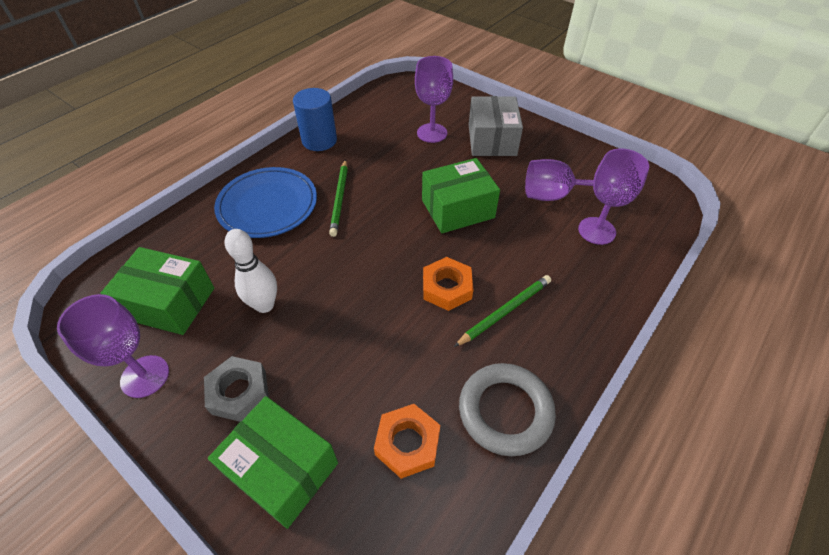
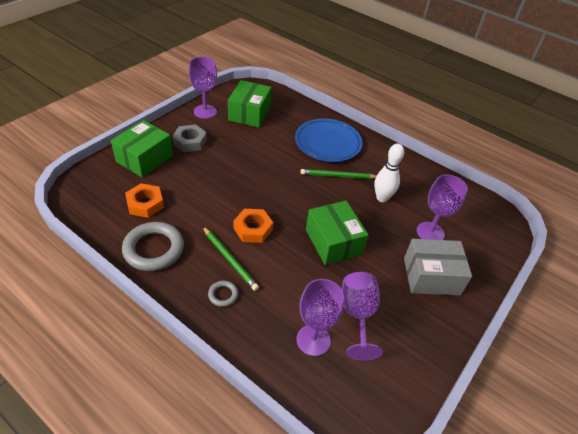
camera: 85 degrees right, 5 degrees down
white bowling pin [225,229,277,313] -> white bowling pin moved to [374,143,404,202]
blue cylinder [293,88,337,151] -> none
none -> grey ring [208,281,238,307]

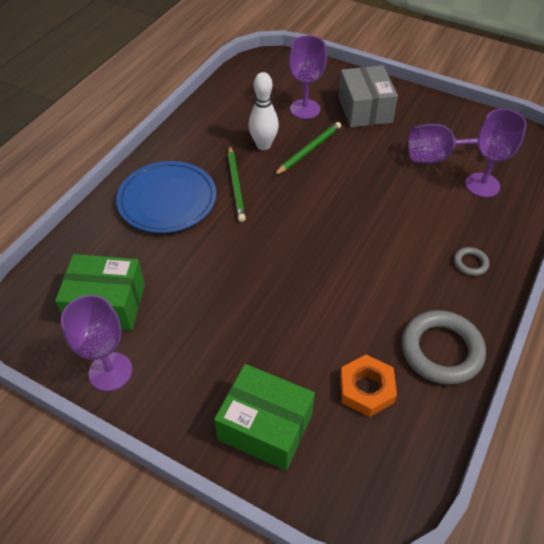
camera: 95 degrees left, 5 degrees up
grey nut [172,124,207,152] -> none
green pencil [203,227,259,291] -> green pencil moved to [274,122,341,176]
orange nut [233,209,273,243] -> none
green box [306,201,369,265] -> none

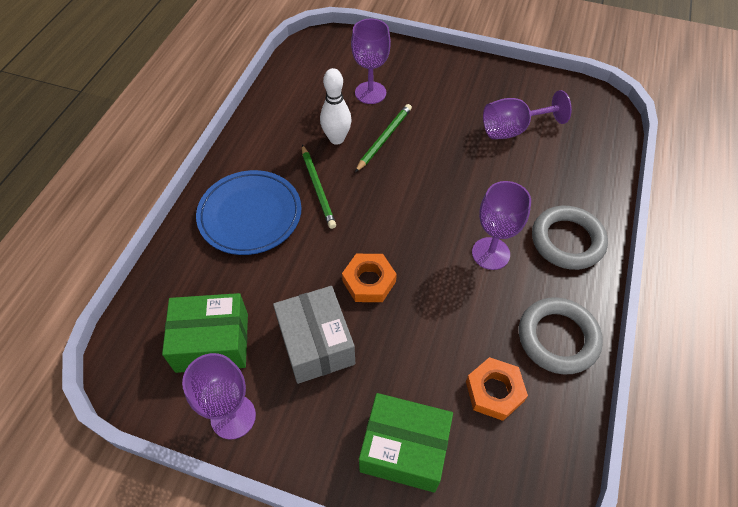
camera: 10 degrees left, 5 degrees up
grey box [338,65,398,128] -> grey box moved to [273,286,355,384]
grey ring [454,247,489,276] -> grey ring [532,206,608,270], size x2.14
purple goblet [465,109,527,198] -> purple goblet moved to [472,181,531,270]
none -> orange nut [342,254,397,302]

